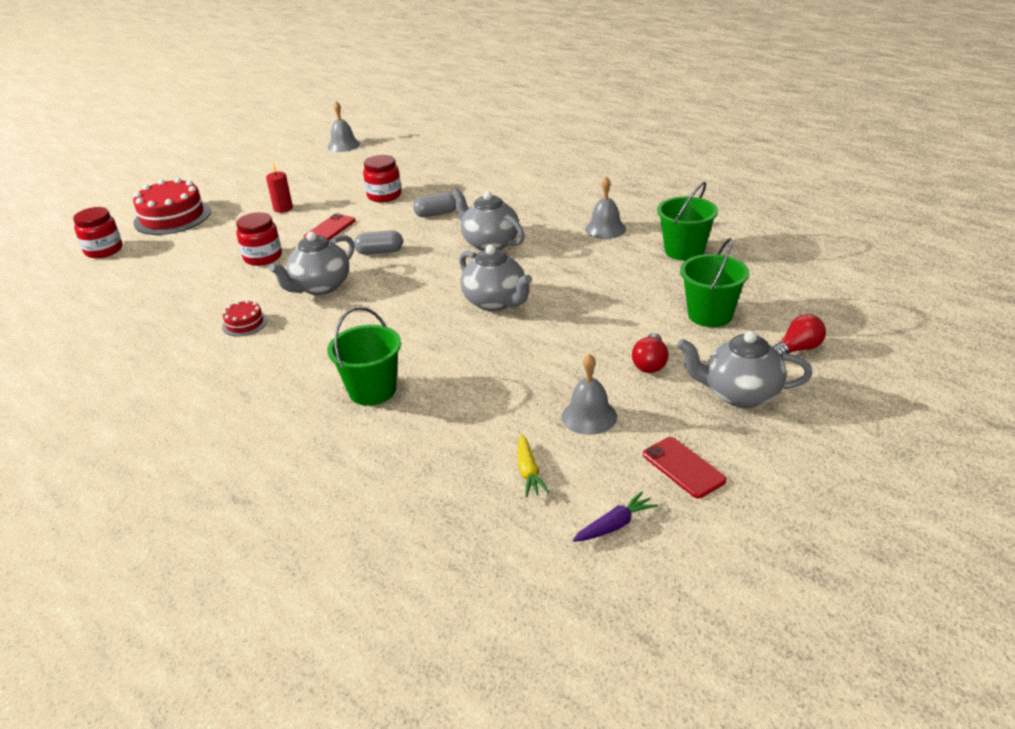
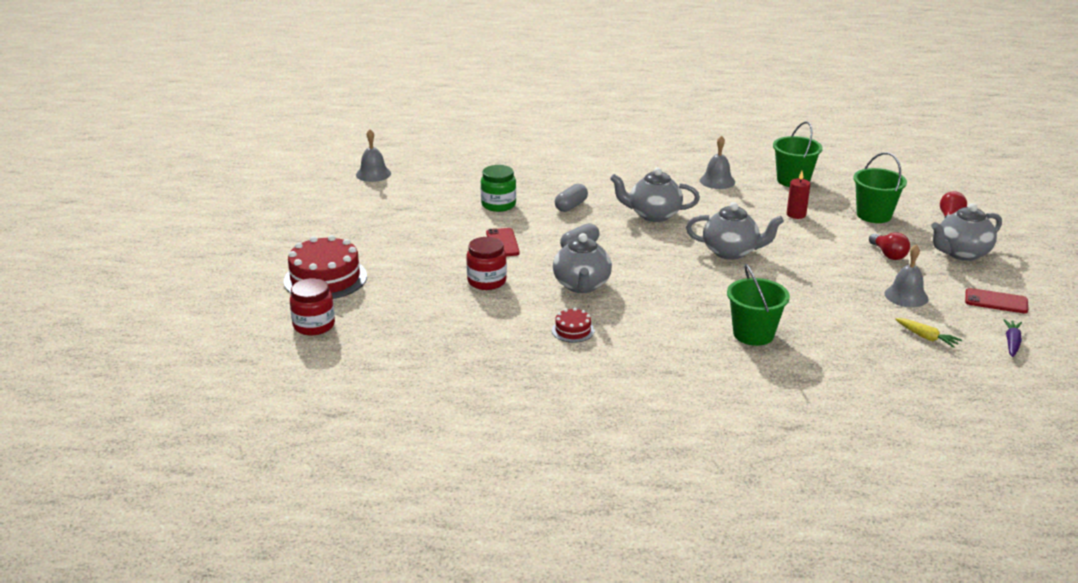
camera: 40 degrees left, 5 degrees down
red candle [266,163,293,213] -> red candle moved to [787,171,810,219]
red jar [363,155,402,202] -> green jar [481,165,516,212]

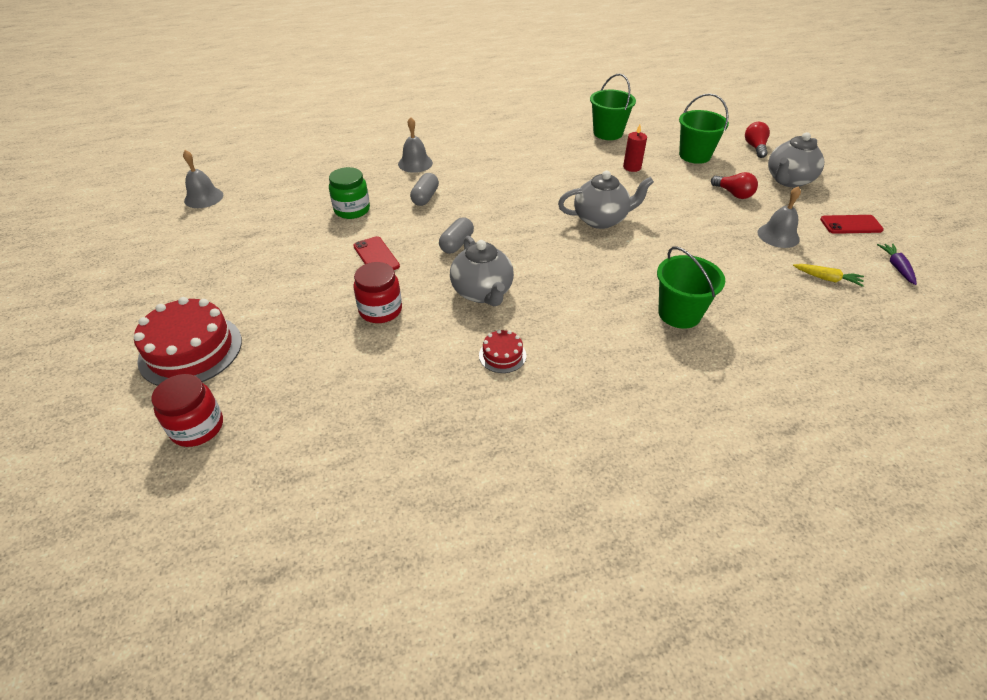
camera: 20 degrees left, 15 degrees up
grey teapot [610,167,700,222] -> none
grey bell [700,135,735,189] -> grey bell moved to [398,117,433,173]

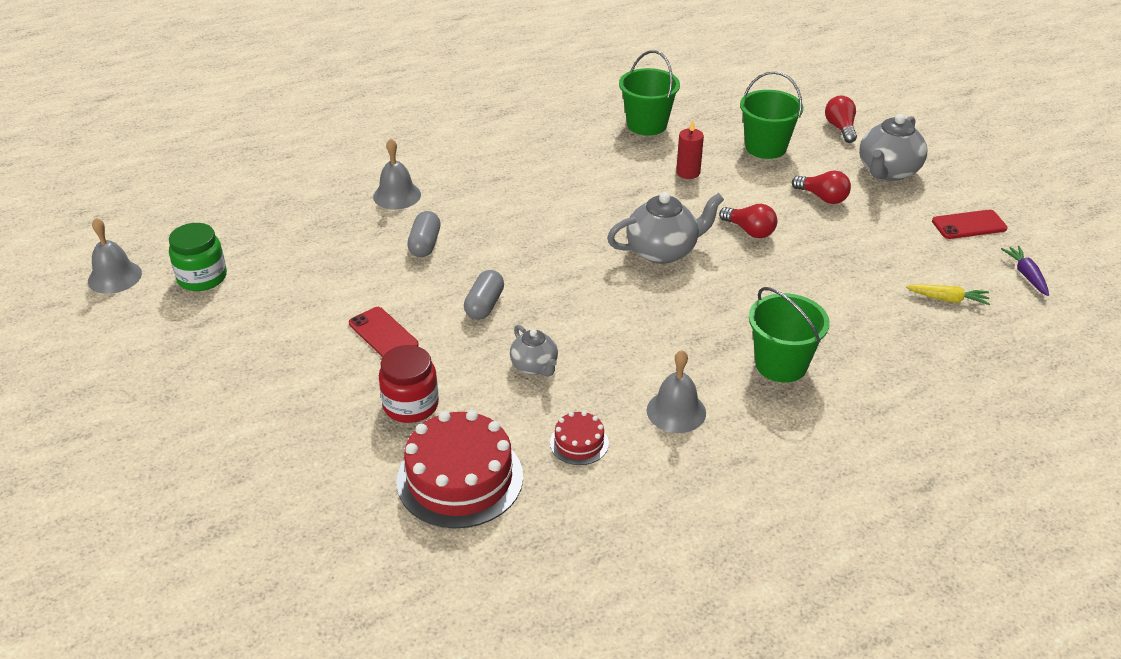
camera: 10 degrees left, 5 degrees down
red cake [134,297,242,386] -> red cake moved to [397,410,523,528]
red jar [151,374,223,447] -> none
green jar [329,167,370,219] -> green jar moved to [169,223,227,291]
grey teapot [450,236,514,306] -> grey teapot [510,325,558,377], size x0.60
grey bell [758,186,801,248] -> grey bell moved to [647,350,706,433]
none -> red light bulb [719,204,777,238]

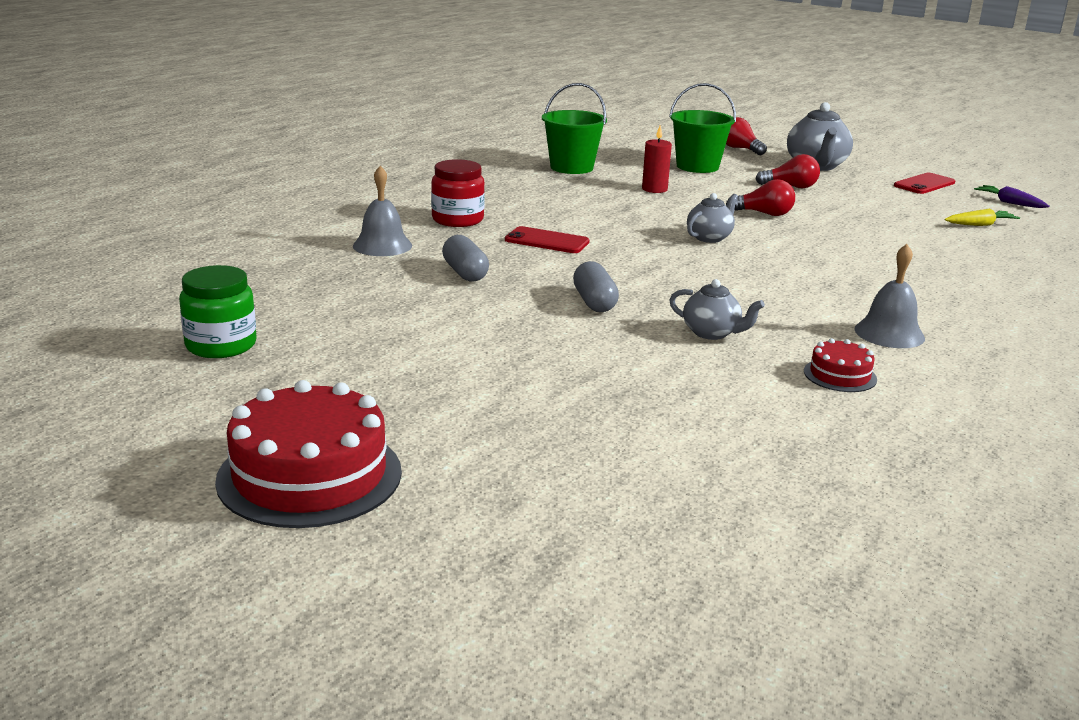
camera: 30 degrees left, 15 degrees down
grey bell [88,218,142,294] -> none
red phone [349,307,419,357] -> red phone moved to [505,226,590,253]
red jar [379,345,439,423] -> red jar moved to [431,159,485,227]
red cake [397,410,523,528] -> red cake moved to [215,380,402,528]
grey teapot [607,192,724,264] -> grey teapot [687,193,738,243], size x0.60
green bucket [749,287,830,383] -> none

